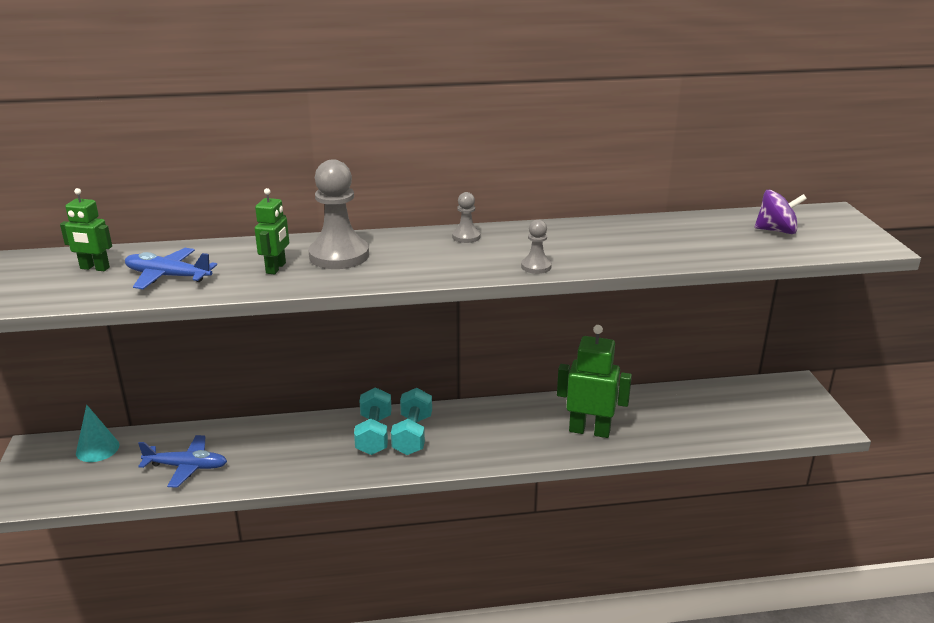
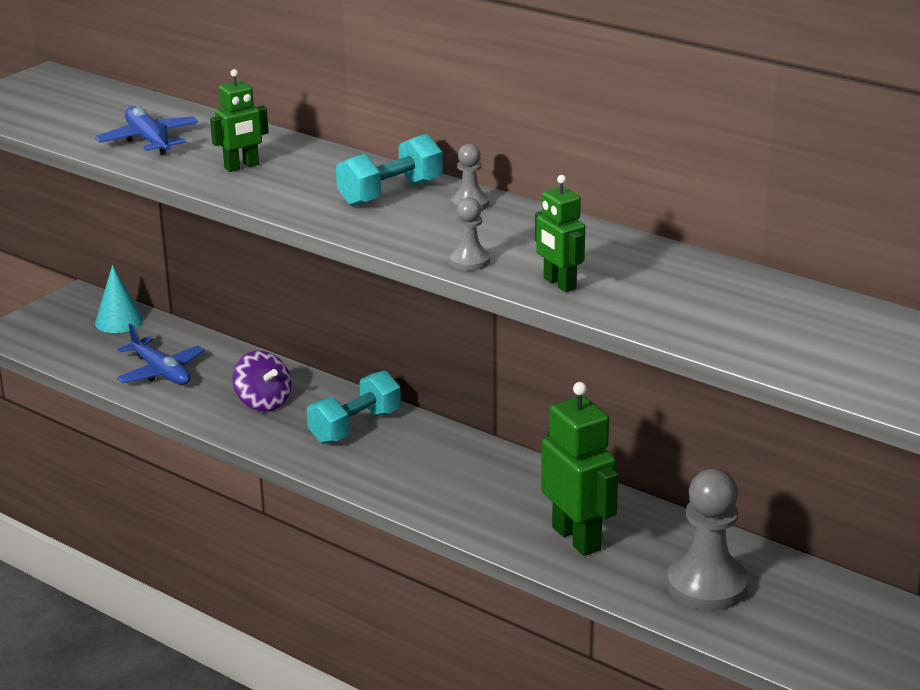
camera: 45 degrees right, 0 degrees up
green robot [60,188,112,271] -> green robot moved to [535,175,585,292]
grey pawn [308,159,369,269] -> grey pawn moved to [667,469,748,611]
turquoise dumbbell [391,388,432,455] -> turquoise dumbbell moved to [336,134,443,207]
purple spinning top [755,190,807,234] -> purple spinning top moved to [232,351,292,411]

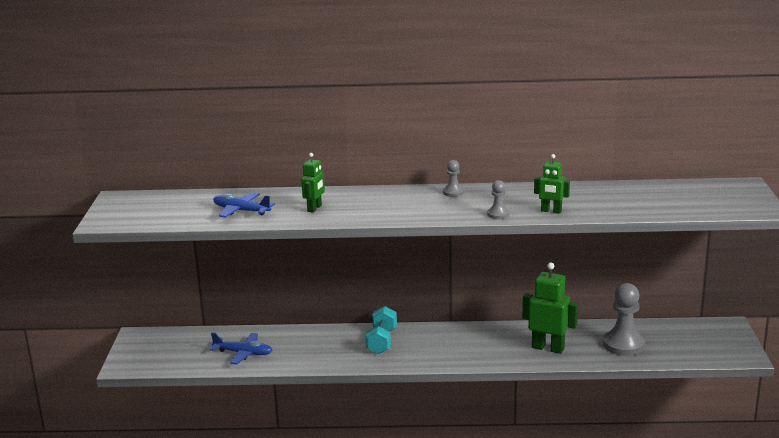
camera: 35 degrees left, 5 degrees down
turquoise cone [95,265,144,333] -> none
purple spinning top [232,351,292,411] -> none
turquoise dumbbell [336,134,443,207] -> none

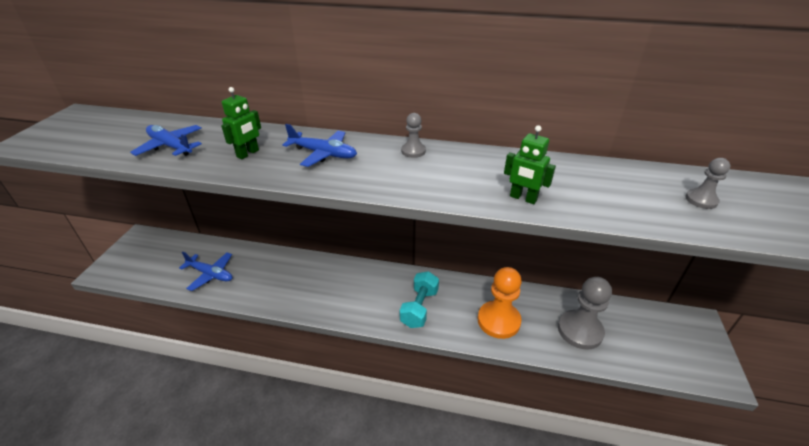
camera: 10 degrees right, 15 degrees up
turquoise dumbbell [365,306,397,354] -> turquoise dumbbell moved to [400,271,439,328]
grey pawn [487,180,509,219] -> grey pawn moved to [685,158,730,209]
green robot [522,263,578,354] -> orange pawn [478,267,522,339]
none -> blue plane [282,124,357,167]

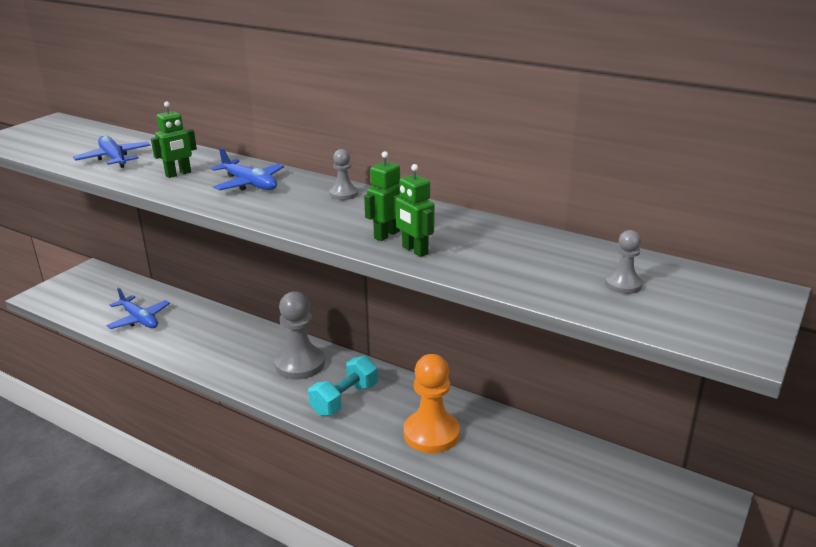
camera: 20 degrees right, 10 degrees down
grey pawn [558,277,612,350] -> grey pawn moved to [275,291,325,379]
none -> green robot [364,151,400,241]

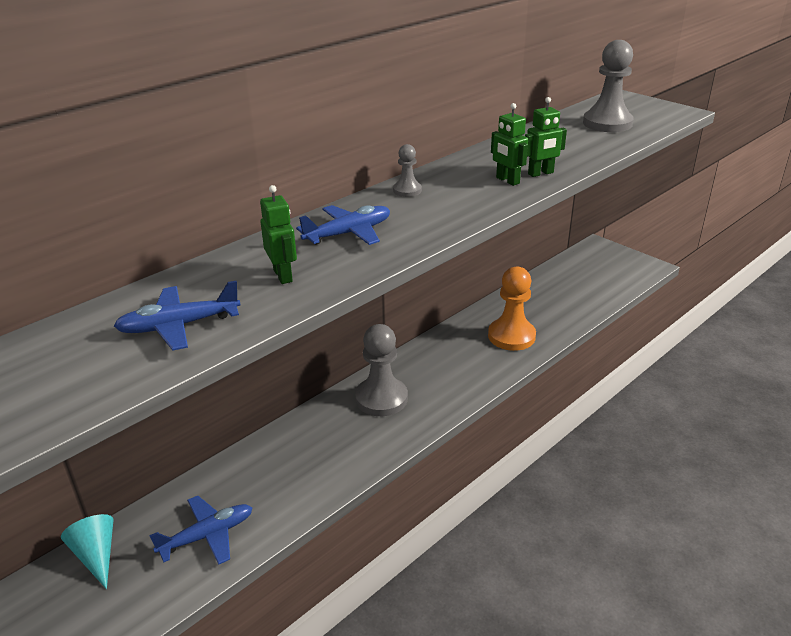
camera: 75 degrees left, 5 degrees up
turquoise dumbbell [308,356,378,416] -> none
grey pawn [605,230,643,294] -> grey pawn [583,40,634,132], size x2.02
none -> turquoise cone [61,514,114,589]

